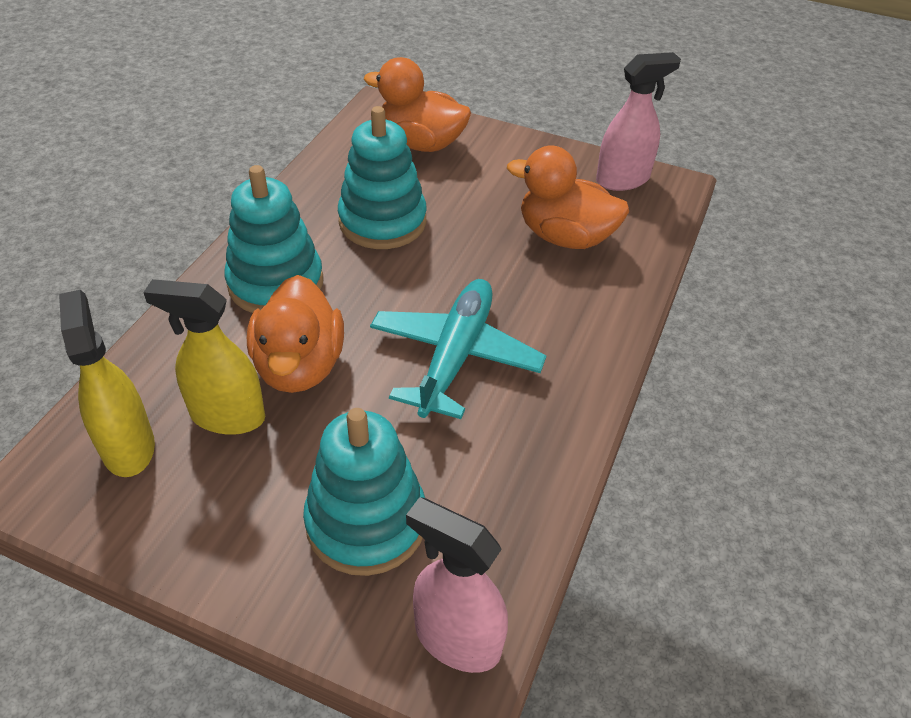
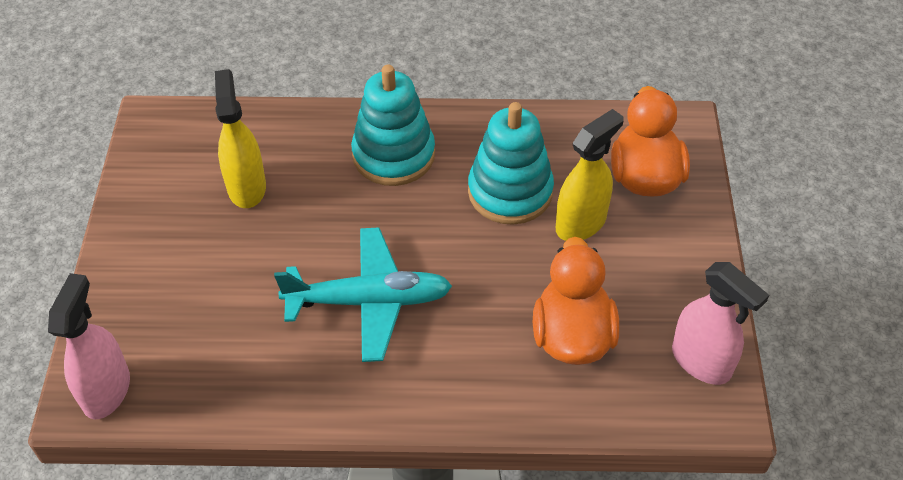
camera: 70 degrees right, 5 degrees up
yellow spray bottle [59,290,155,477] -> yellow spray bottle moved to [556,109,624,241]
orange duck [247,275,344,393] -> none
turquoise stacking toy [303,408,425,576] -> none

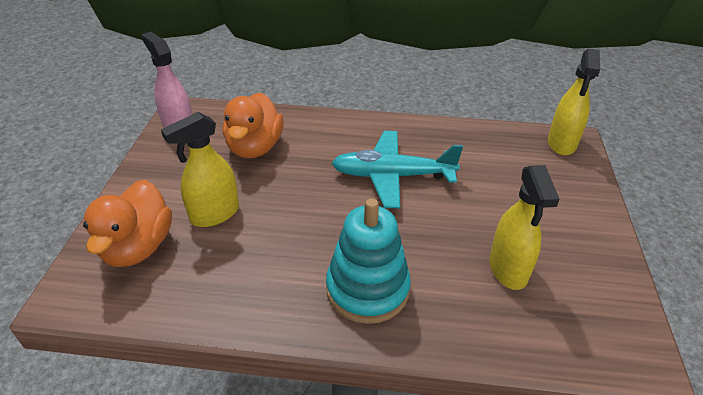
camera: 175 degrees left, 10 degrees down
pink spray bottle [48,273,130,419] -> yellow spray bottle [548,48,600,155]
turquoise stacking toy [468,102,554,225] -> none

